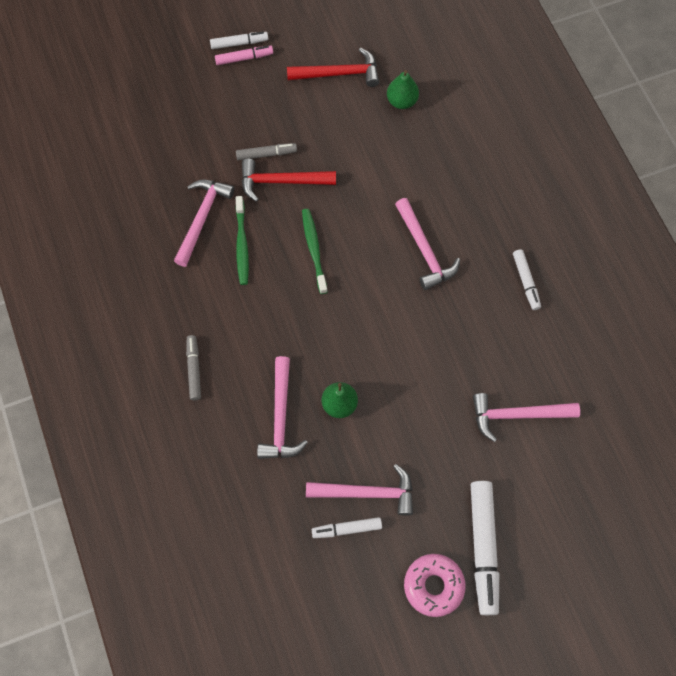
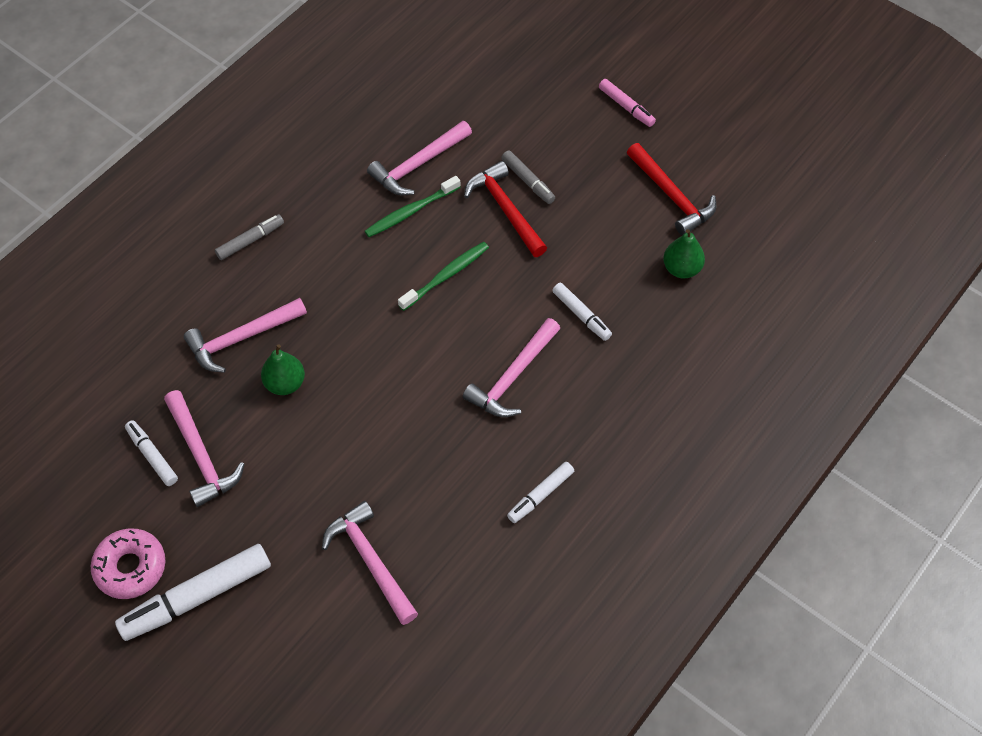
camera: 60 degrees right, 10 degrees down
pink hammer [174,180,234,267] -> pink hammer turned 150 degrees clockwise [367,121,472,195]
white marker [210,32,268,49] -> white marker moved to [552,282,612,341]

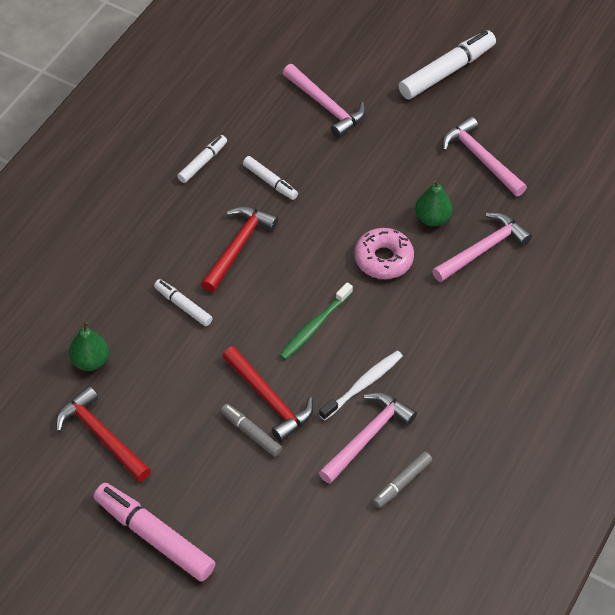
camera: 170 degrees right, 5 degrees down
pink donut [91,529,166,599] -> pink donut moved to [354,228,414,279]
white marker [125,420,178,486] -> white marker moved to [243,156,298,200]
grey marker [215,214,284,260] -> grey marker moved to [373,452,432,508]
green toothbrush [365,176,460,237] -> white toothbrush [319,351,403,421]
pink hammer [463,318,560,417] -> red hammer [201,206,278,292]
pink marker [599,79,656,127] -> pink marker [94,483,216,582], size x1.83

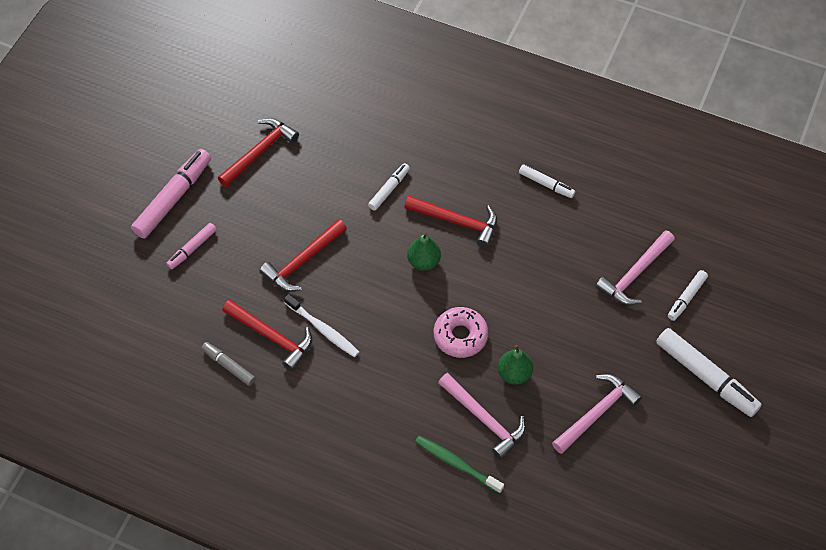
camera: 85 degrees right, 5 degrees up
green pear [69,322,109,371] -> green pear moved to [407,233,441,271]
grey marker [221,404,282,457] -> none
white marker [243,156,298,200] -> white marker moved to [668,270,708,321]
green toothbrush [279,282,353,360] -> green toothbrush moved to [415,436,504,494]
pink hammer [319,392,417,484] -> red hammer [222,300,312,371]
none -> pink marker [166,223,217,269]

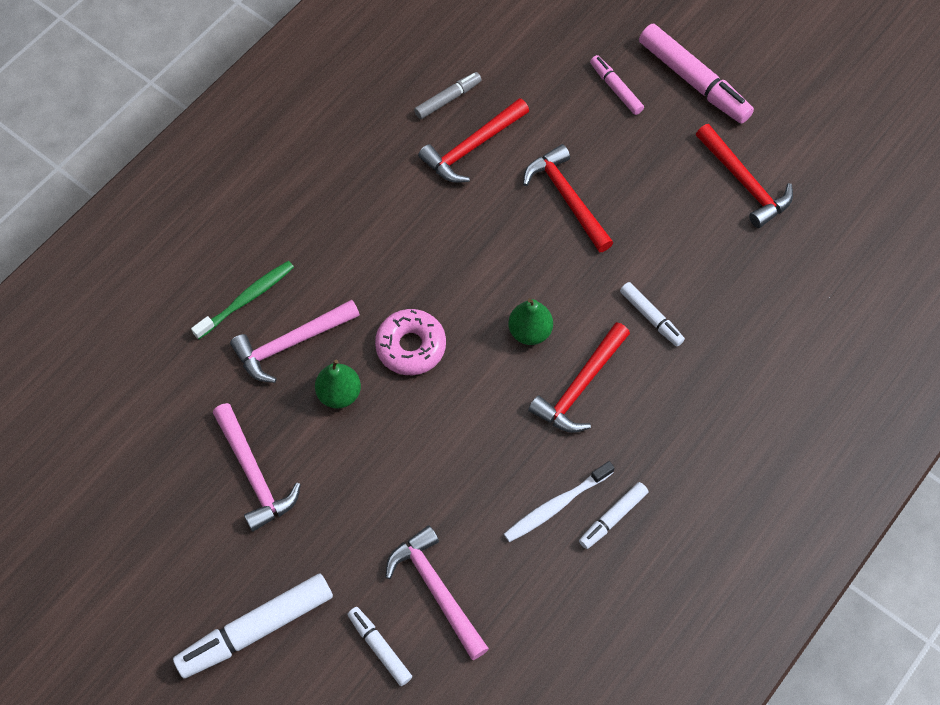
camera: 105 degrees right, 5 degrees up
white toothbrush [284,294,359,357] -> white toothbrush moved to [504,461,615,542]

